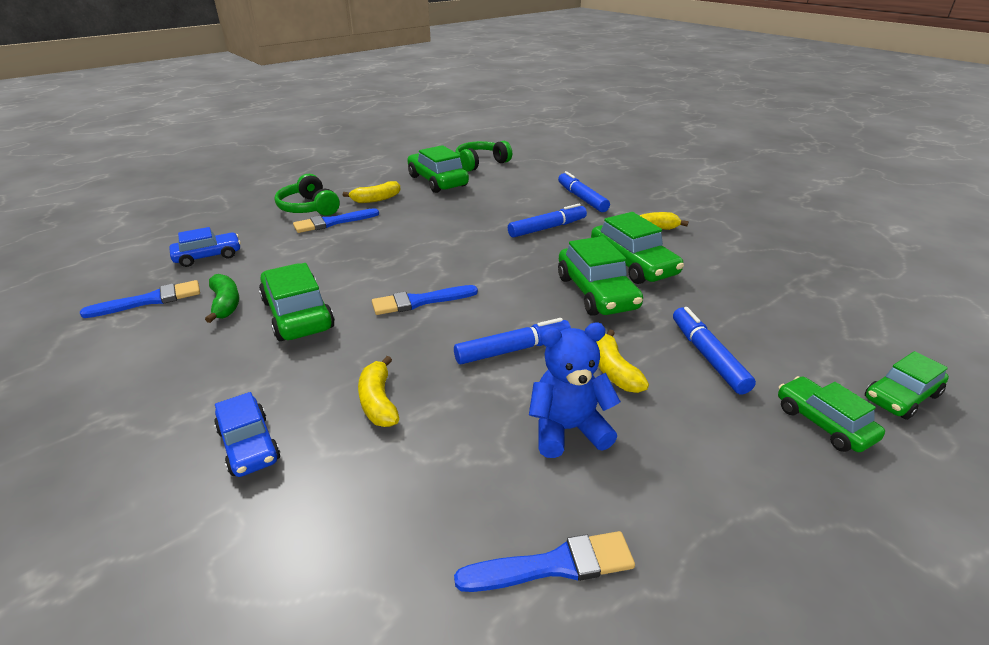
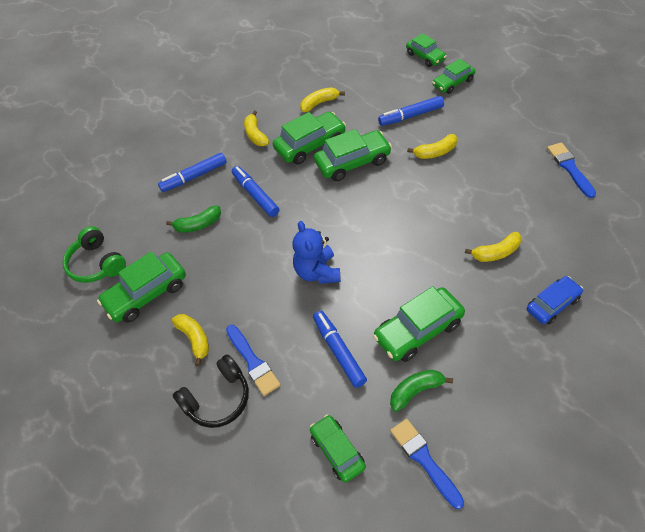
camera: 90 degrees left, 20 degrees up
blue car [169,227,241,267] -> green car [310,415,366,483]
green headphones [274,174,340,216] -> black headphones [173,354,249,428]
blue brush [372,285,478,315] -> none
blue marker [454,318,571,364] -> blue marker moved to [313,311,367,388]
blue teddy bear [529,323,621,458] -> blue teddy bear moved to [292,221,341,284]
none -> green banana [166,206,221,233]
none -> yellow banana [300,87,345,112]

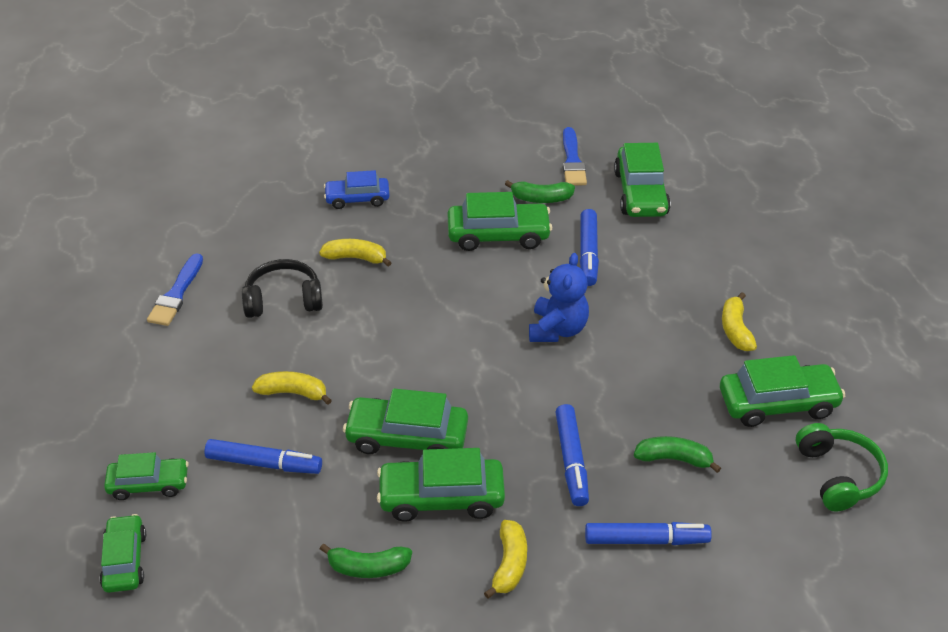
camera: 155 degrees left, 10 degrees down
black headphones [173,354,249,428] -> black headphones moved to [242,259,323,318]
blue brush [226,325,281,396] -> none
yellow banana [300,87,345,112] -> green banana [320,543,412,578]
green car [310,415,366,483] -> green car [614,143,671,217], size x1.54

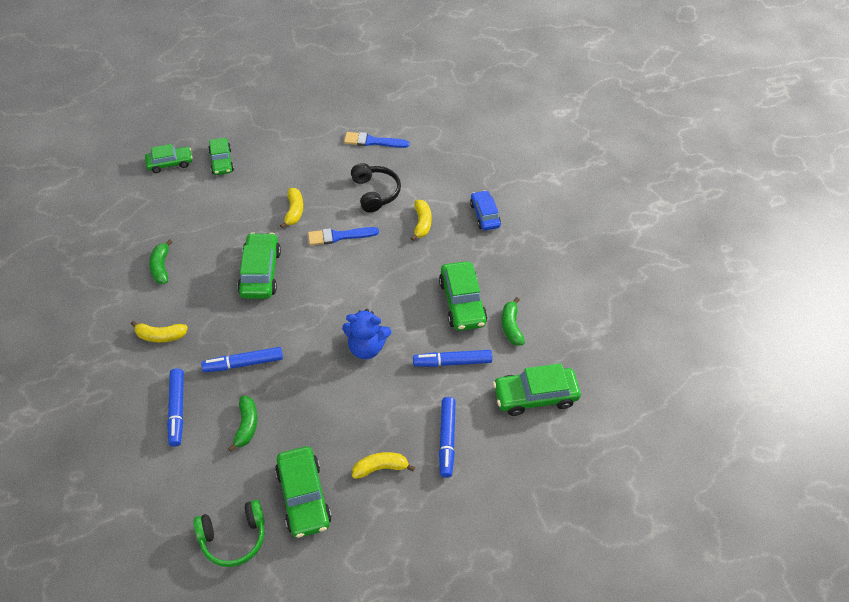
camera: 80 degrees right, 10 degrees up
blue marker [204,439,322,474] -> blue marker moved to [439,397,456,478]
green car [377,448,505,522] -> none
blue brush [563,127,587,186] -> blue brush moved to [308,227,379,245]

